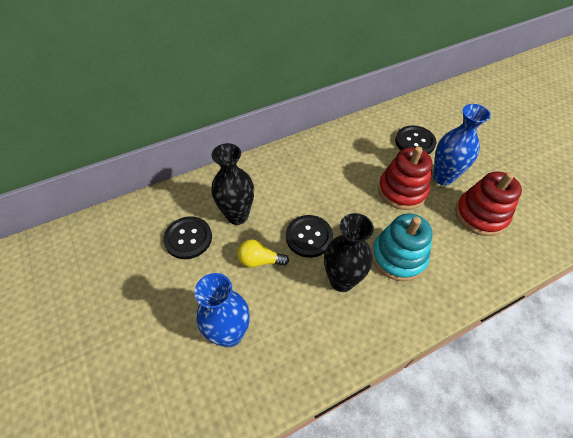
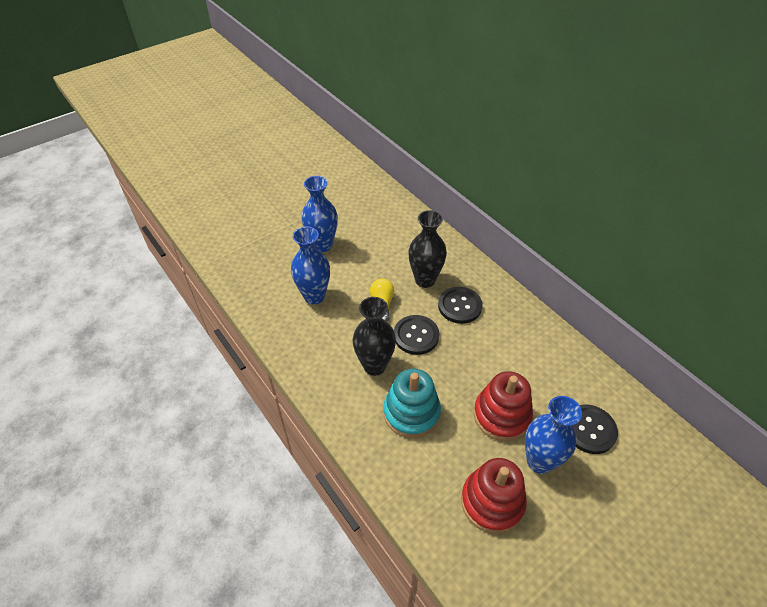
camera: 80 degrees right, 5 degrees down
black button [163,216,212,259] -> black button moved to [438,287,482,324]
none -> blue vase [301,176,338,252]

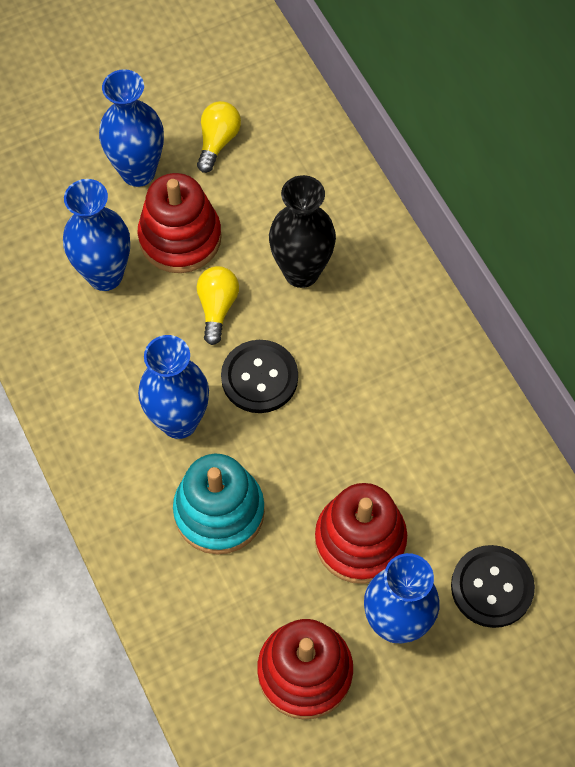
camera: 10 degrees right, 15 degrees up
black vase [353,297,396,376] -> blue vase [138,335,209,439]
black button [438,287,482,324] -> none
none -> red stacking toy [137,173,222,273]
none -> yellow light bulb [197,101,241,173]

